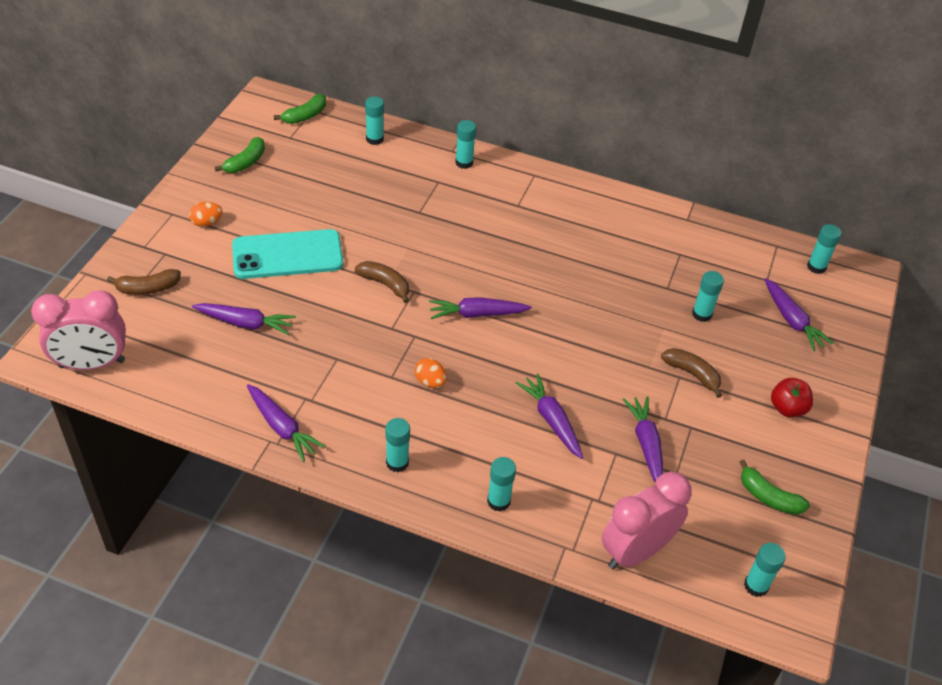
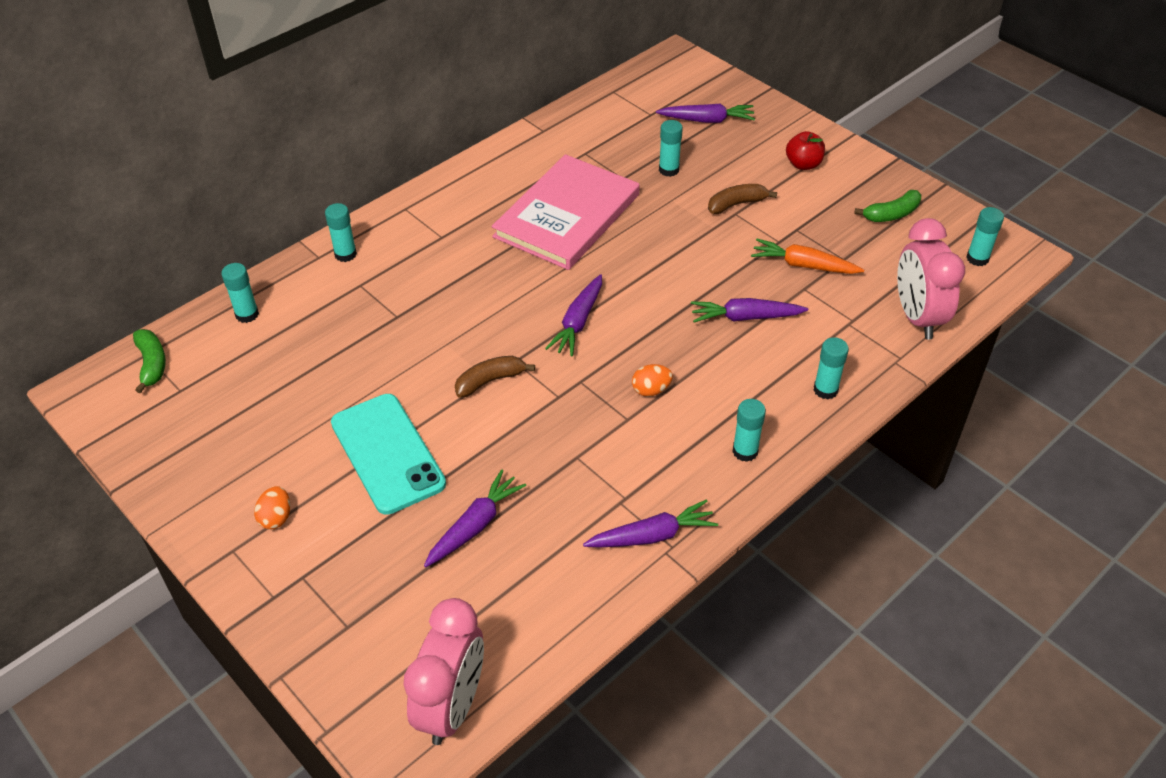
camera: 60 degrees left, 0 degrees up
brown banana [107,269,181,295] -> none
green banana [215,137,265,173] -> none
turquoise phone [232,229,343,279] -> turquoise phone turned 45 degrees counterclockwise [331,394,446,515]
purple carrot [623,396,663,483] -> orange carrot [751,239,864,274]
turquoise glue stick [807,224,842,274] -> none
none -> pink book [492,154,640,270]

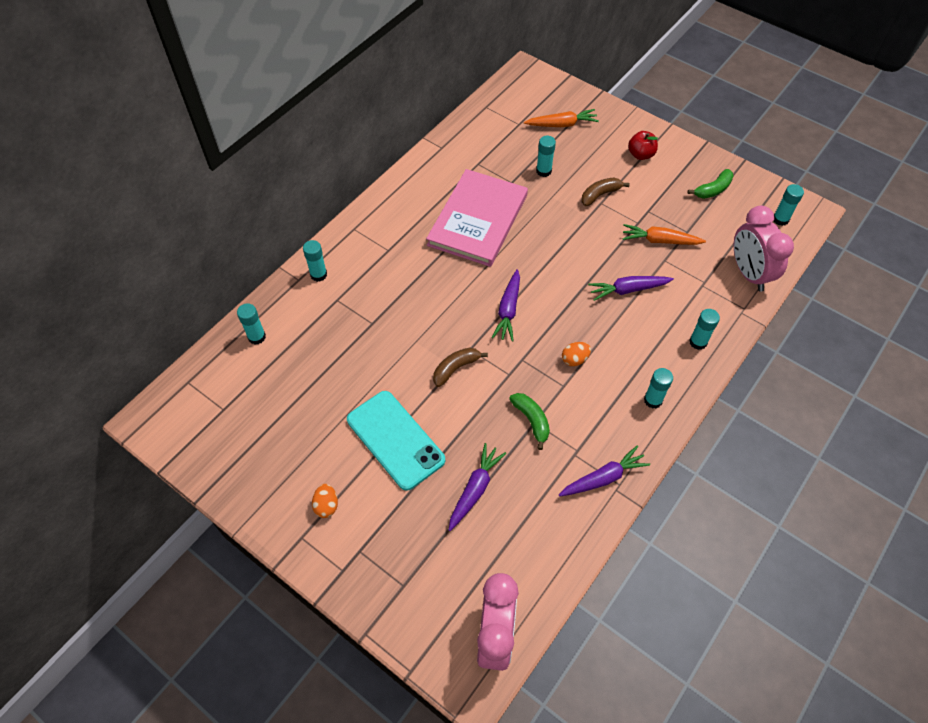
camera: 10 degrees left, 10 degrees up
green banana [133,329,166,394] -> green banana moved to [509,393,550,450]
purple carrot [656,104,755,123] -> orange carrot [524,109,599,127]

